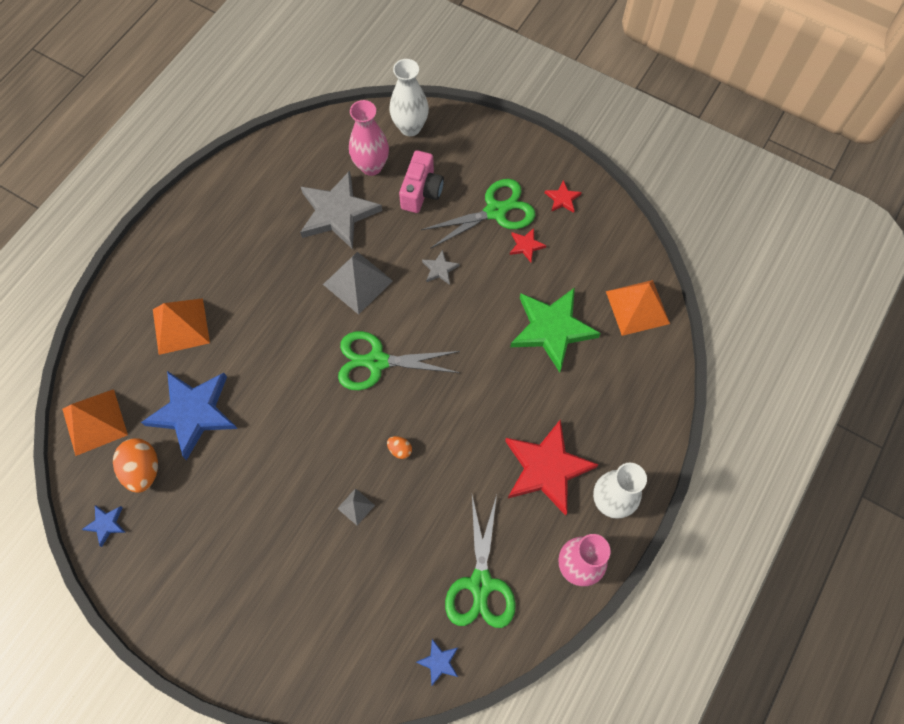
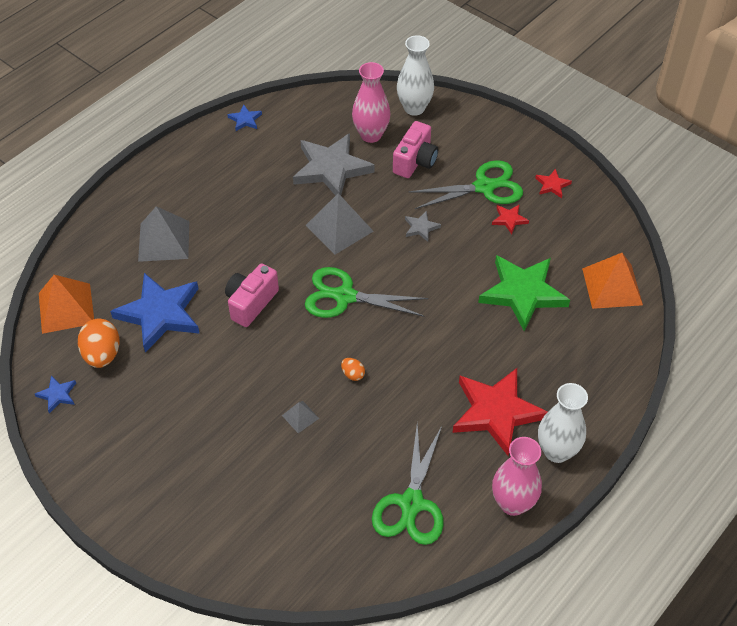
camera: 10 degrees right, 15 degrees down
orange pyramid [153,298,210,355] -> grey pyramid [138,206,189,262]
blue star [416,639,458,685] -> blue star moved to [227,104,262,131]
none -> pink camera [225,263,279,327]

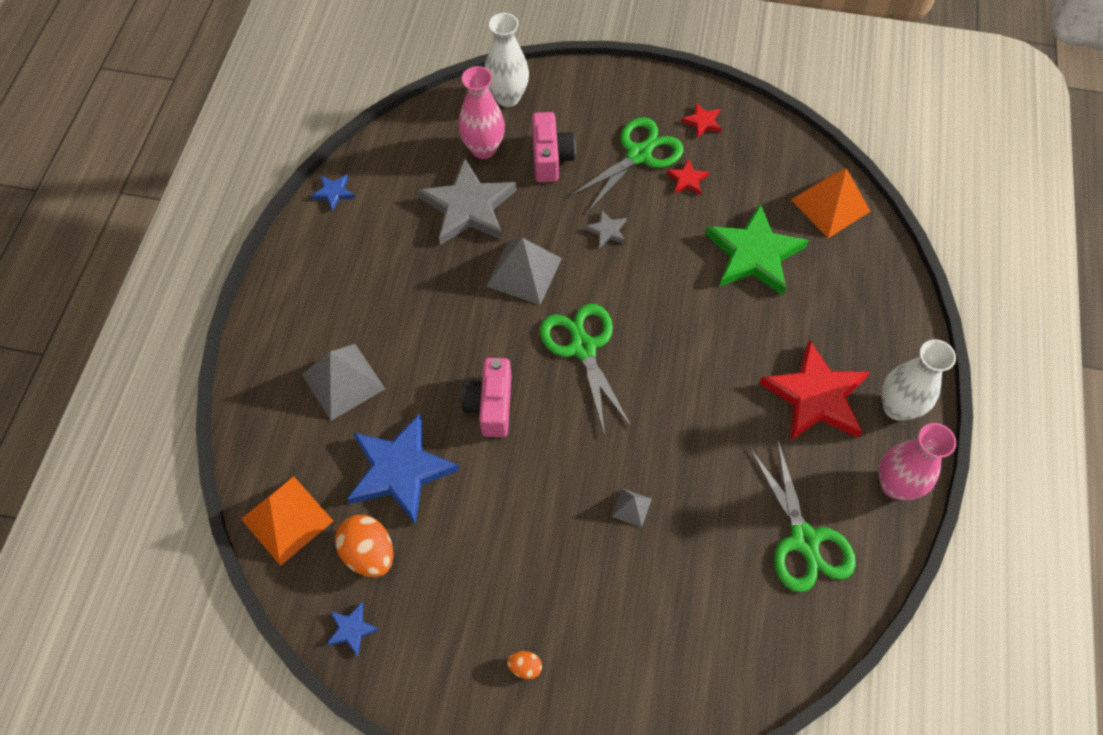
camera: 30 degrees left, 10 degrees up
green scissors [305,267,428,318] -> green scissors turned 90 degrees clockwise [540,304,632,436]
orange egg [341,358,365,381] -> orange egg moved to [507,651,542,679]

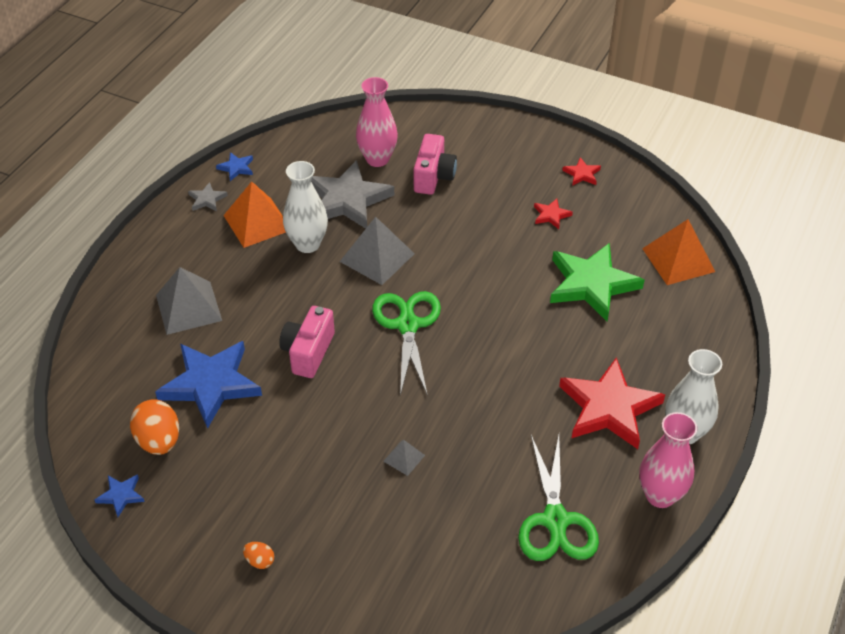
camera: 15 degrees right, 15 degrees down
orange pyramid [241,476,333,566] -> orange pyramid moved to [223,182,286,248]
white vase [485,13,529,107] -> white vase moved to [283,161,328,253]
green scissors [569,117,684,213] -> none
grey star [584,210,627,248] -> grey star moved to [188,182,228,211]

